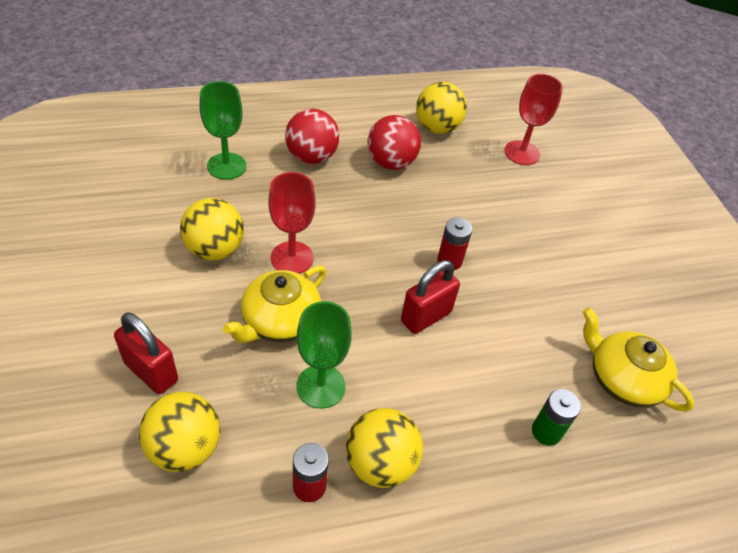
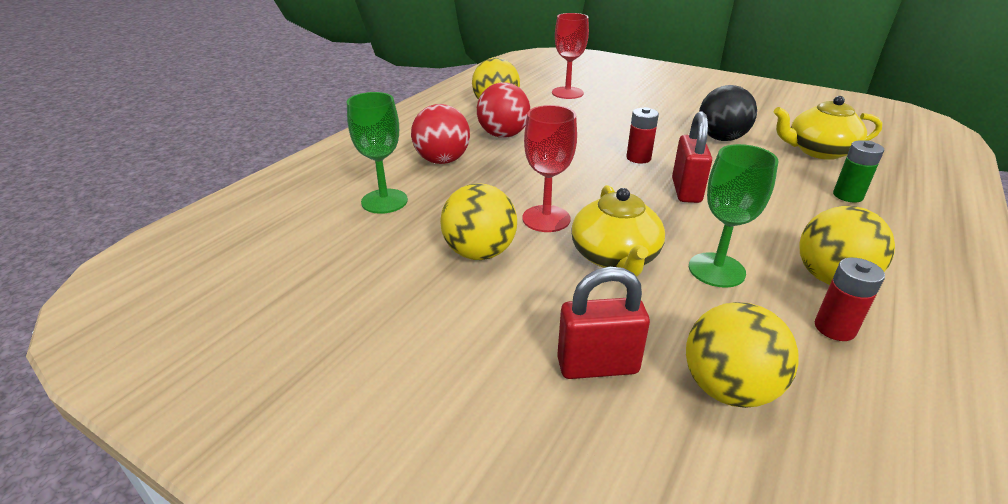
camera: 40 degrees left, 15 degrees down
none -> black ball [699,85,757,141]

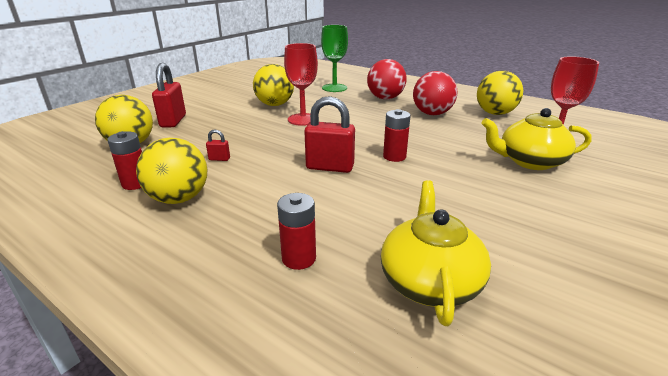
camera: 95 degrees right, 5 degrees down
yellow teapot [571,185,665,277] -> yellow teapot moved to [481,108,591,170]
green goblet [689,144,778,288] -> red padlock [206,130,230,161]
black ball [699,85,757,141] -> none
green battery [833,140,884,202] -> red battery [277,193,316,270]

